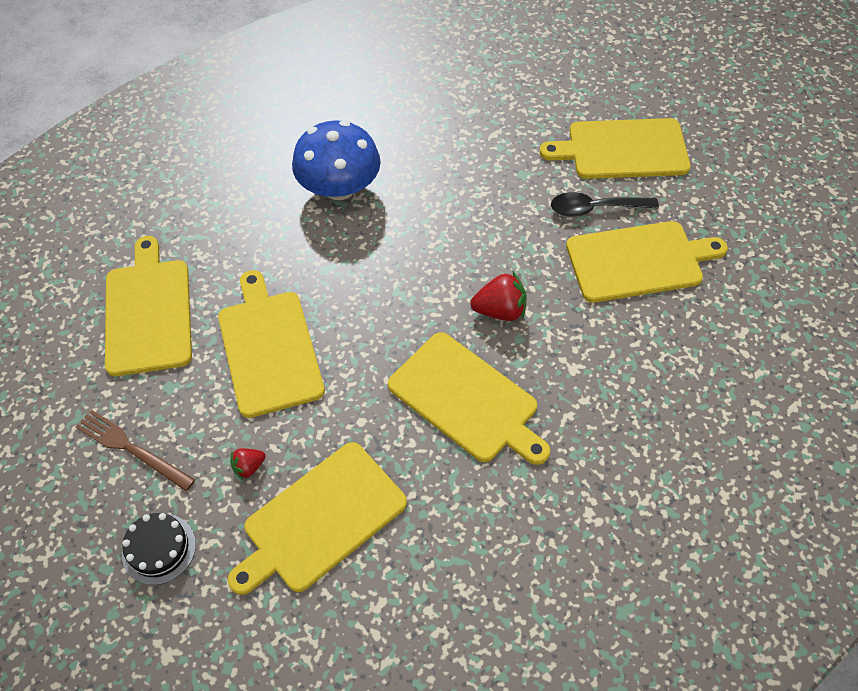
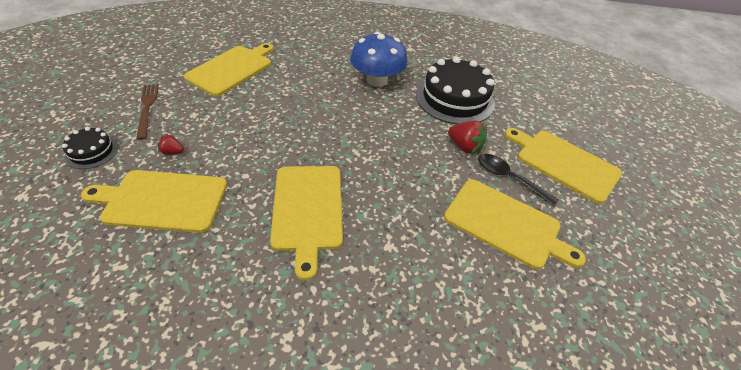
camera: 40 degrees right, 10 degrees down
yellow cutting board [218,270,325,418] -> none
red strawberry [470,271,527,321] -> red strawberry moved to [448,121,487,154]
none -> black cake [416,57,495,124]

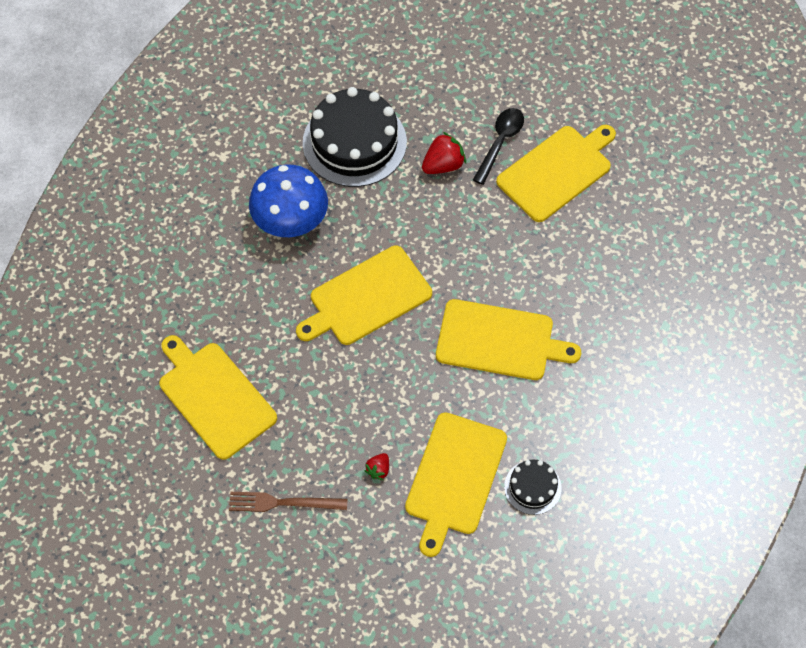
camera: 70 degrees left, 15 degrees up
black cake [62,127,118,169] -> black cake moved to [504,460,562,515]
black spoon [478,154,558,206] -> black spoon turned 150 degrees clockwise [473,108,524,185]
yellow cutting board [505,128,622,204] -> yellow cutting board moved to [296,246,432,345]

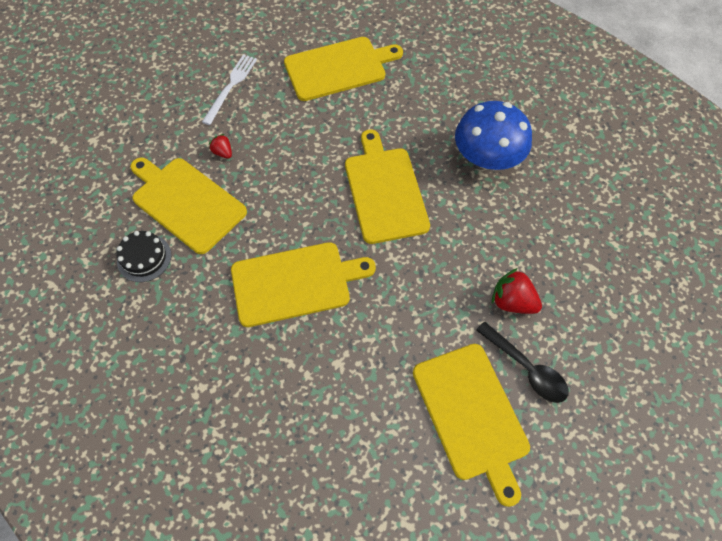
camera: 110 degrees right, 0 degrees up
brown fork [229,492,347,512] -> white fork [202,54,257,125]
black cake [303,87,407,187] -> none
red strawberry [422,132,466,174] -> red strawberry turned 135 degrees clockwise [492,268,542,314]
yellow cutting board [436,299,581,380] -> yellow cutting board turned 135 degrees counterclockwise [231,242,376,327]

